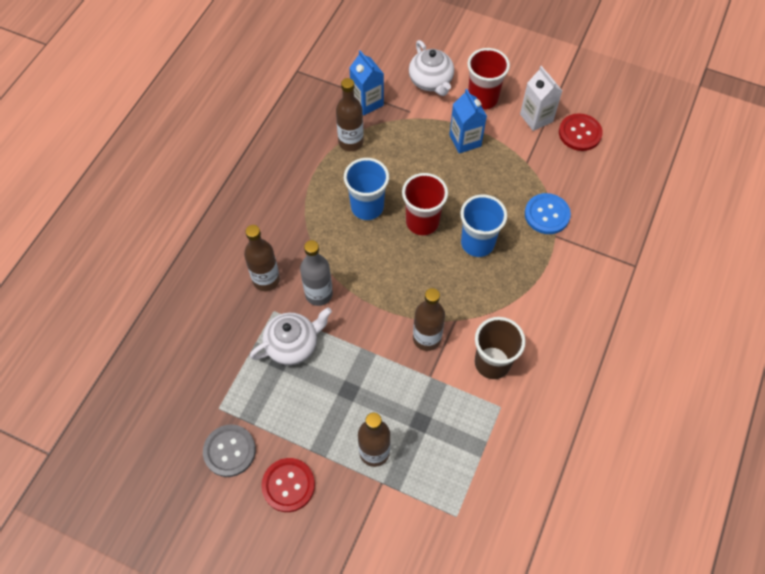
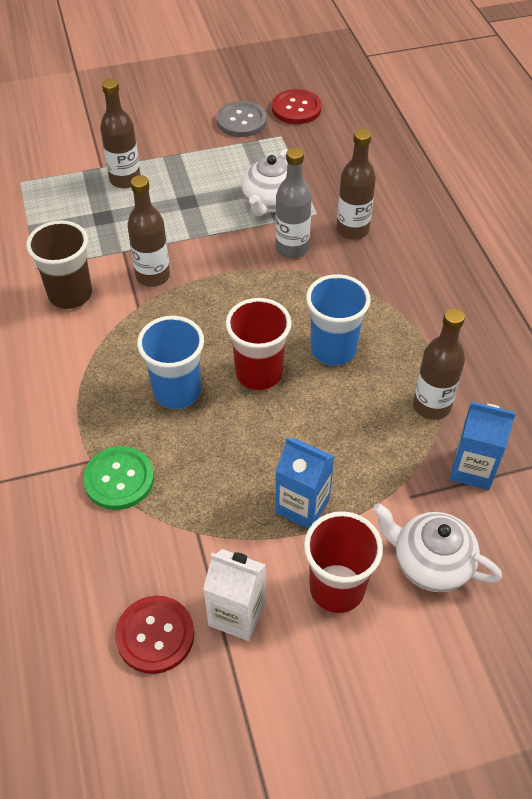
camera: 140 degrees right, 10 degrees down
red button [261,458,315,512] -> red button moved to [272,89,322,124]
blue button [525,193,571,234] -> green button [83,446,154,510]

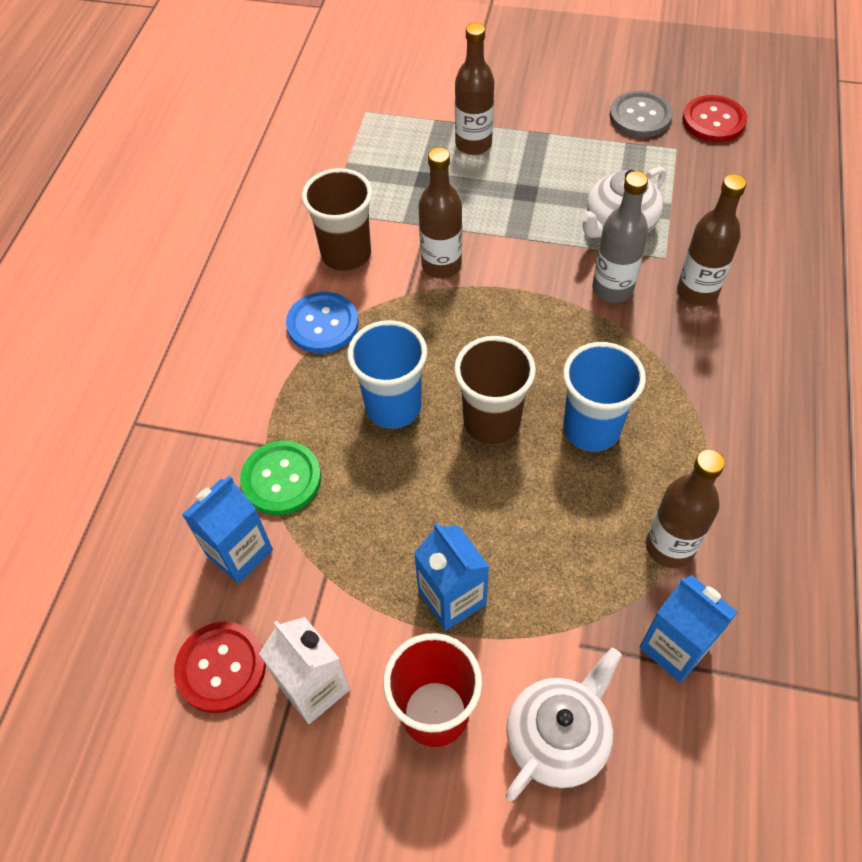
camera: 30 degrees right, 5 degrees up
red cup [226,298,292,390] -> brown cup [454,336,536,445]
white teapot [373,503,502,592] -> white teapot turned 75 degrees clockwise [505,648,622,801]
none -> blue carton [182,476,273,584]
none -> blue button [286,292,359,353]

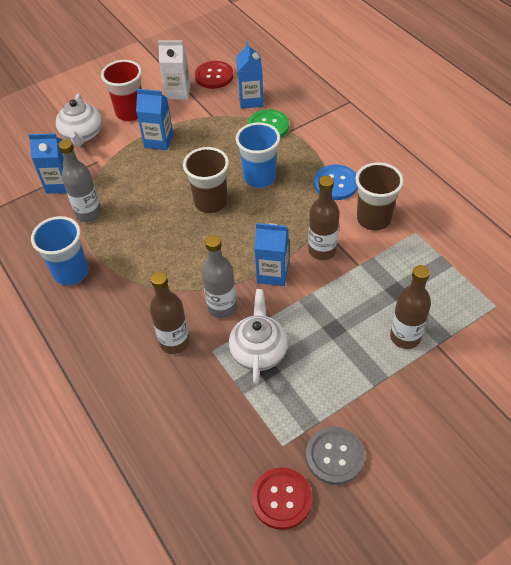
camera: 135 degrees right, 5 degrees down
blue cup [563,342,646,452] -> blue cup moved to [31,216,88,286]
brown bottle [646,449,725,568] -> grey bottle [58,139,102,222]
none -> blue carton [254,223,289,286]

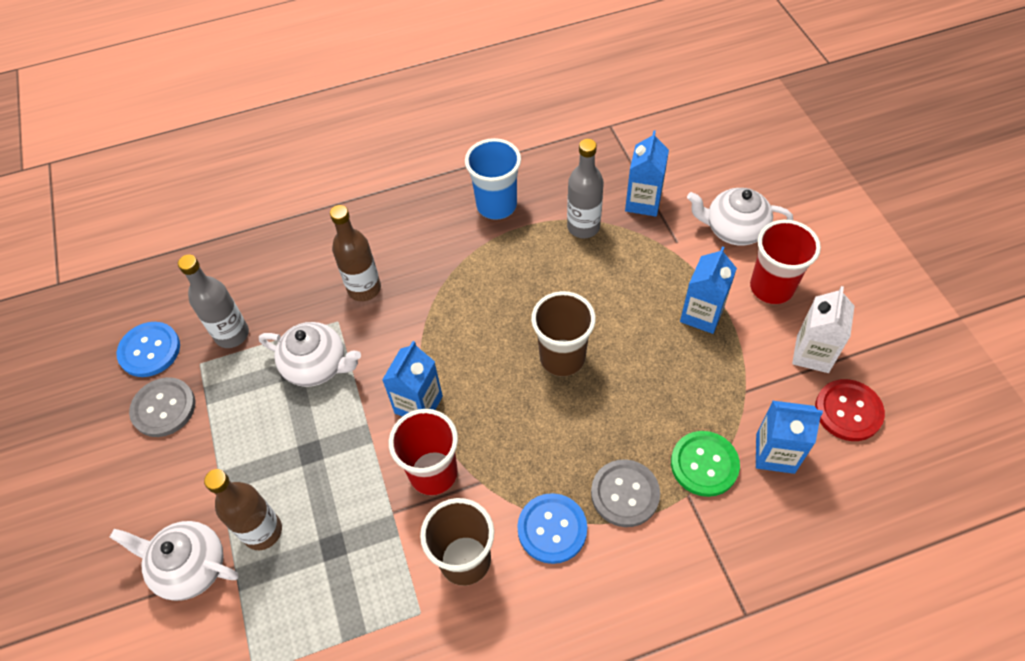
camera: 105 degrees right, 5 degrees up
grey bottle [202,235,237,318] -> grey bottle moved to [178,255,249,348]
blue cup [235,122,280,188] -> none
red button [251,467,312,530] -> blue button [116,322,180,377]
brown bottle [308,176,340,260] -> red cup [389,409,458,495]
none -> white teapot [110,521,239,601]
none -> grey button [591,459,660,527]

